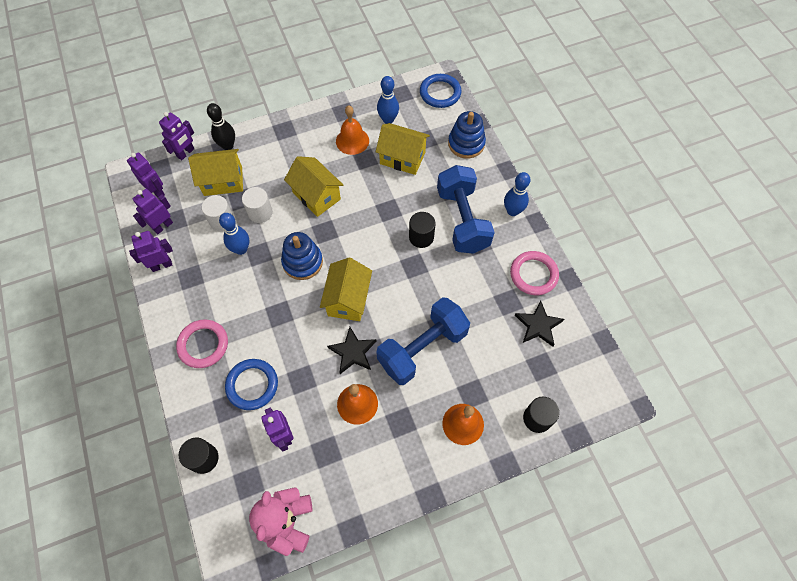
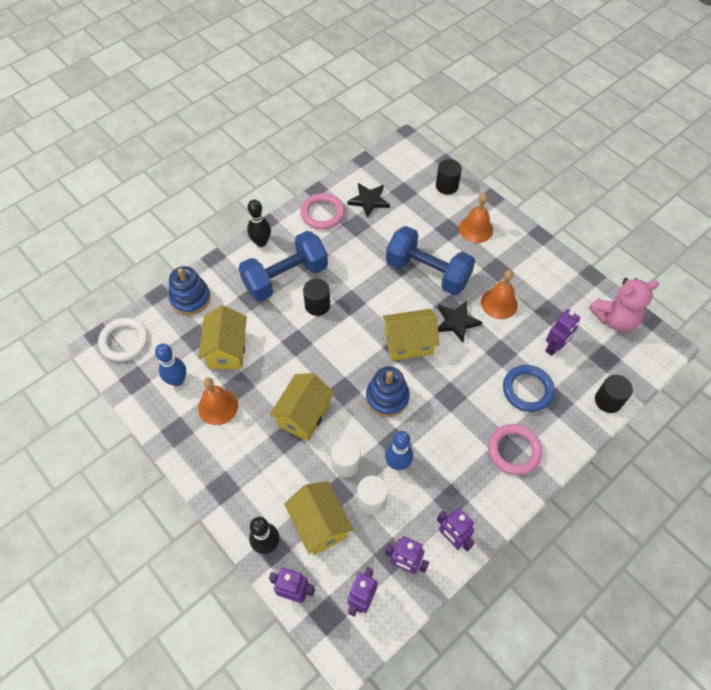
camera: 110 degrees left, 5 degrees down
blue ring [420,74,462,108] -> white ring [98,318,148,362]
blue bowling pin [504,172,530,216] -> black bowling pin [247,199,271,247]

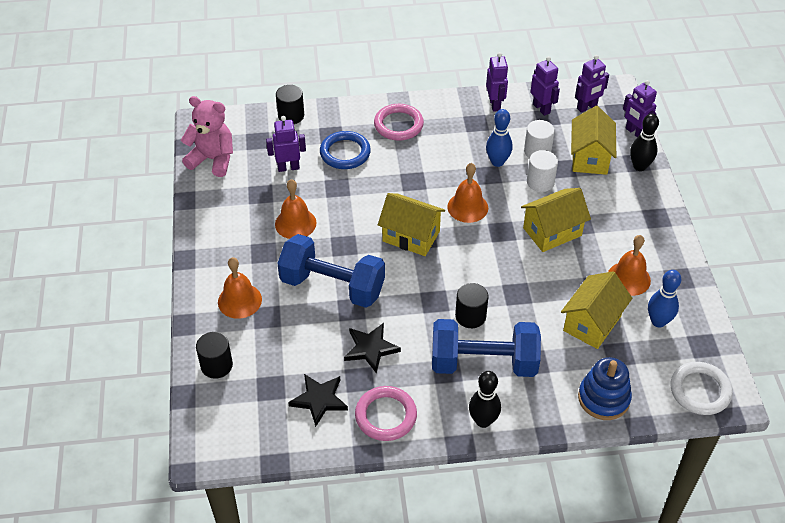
camera: 145 degrees left, 10 degrees down
blue stacking toy [366,366,410,417] -> orange bell [447,163,488,223]
blue dumbbell [386,226,475,295] -> blue dumbbell turned 45 degrees counterclockwise [277,234,385,308]
black star [438,301,482,343] -> black star moved to [344,323,401,373]

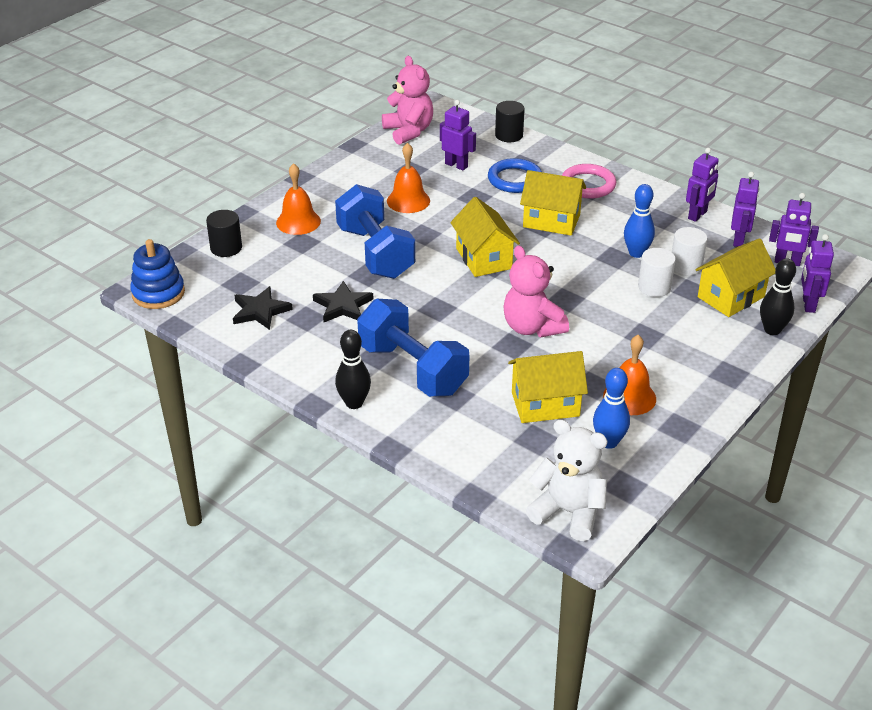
camera: 45 degrees right, 10 degrees down
pink ring [355,386,417,441] -> none
orange bell [447,163,488,223] -> none
black cylinder [455,283,488,328] -> none
yellow house [521,188,591,252] -> yellow house moved to [520,170,586,236]
blue stacking toy [578,357,632,420] -> blue stacking toy moved to [130,239,185,309]
white ring [671,362,733,415] -> white teddy bear [526,419,608,541]
none -> pink teddy bear [503,245,569,337]

